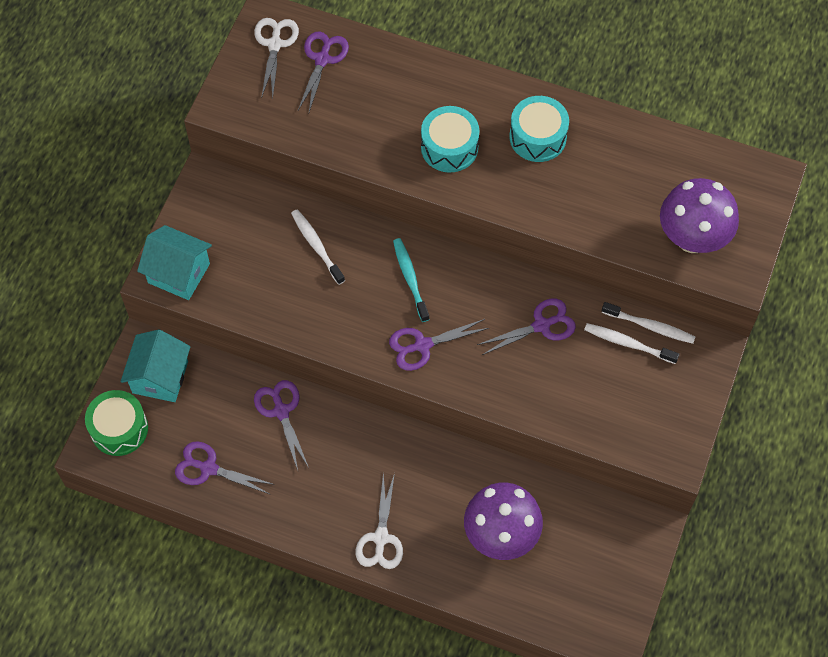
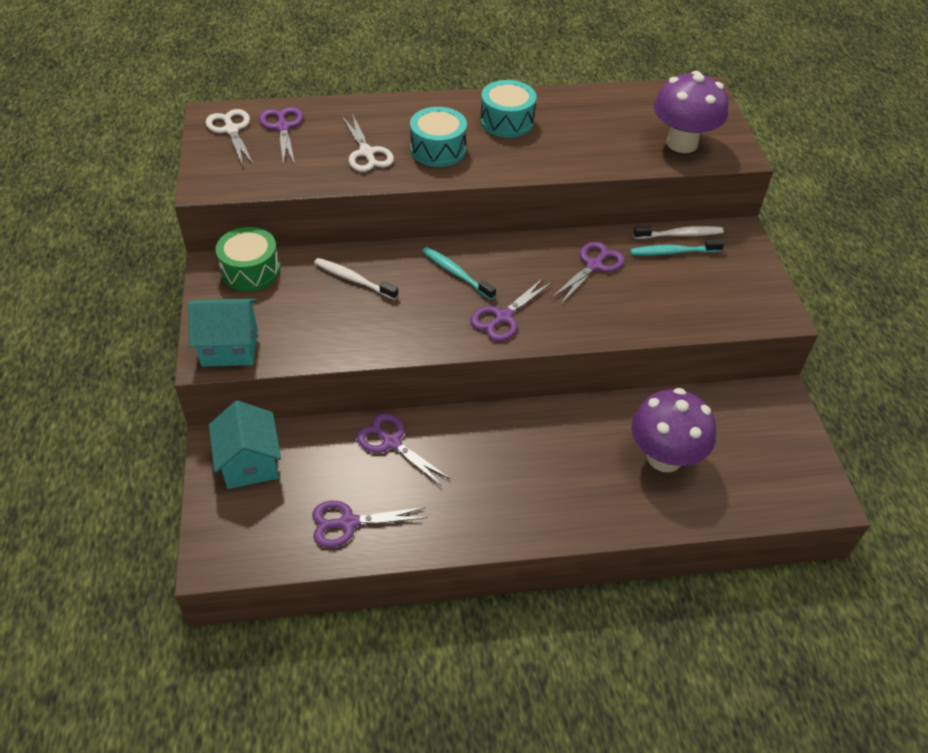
camera: 30 degrees left, 15 degrees down
green drum [85,390,148,456] -> green drum moved to [215,227,280,291]
white scissors [356,473,403,569] -> white scissors moved to [342,114,394,172]
white toothbrush [584,323,679,364] -> turquoise toothbrush [630,239,724,256]

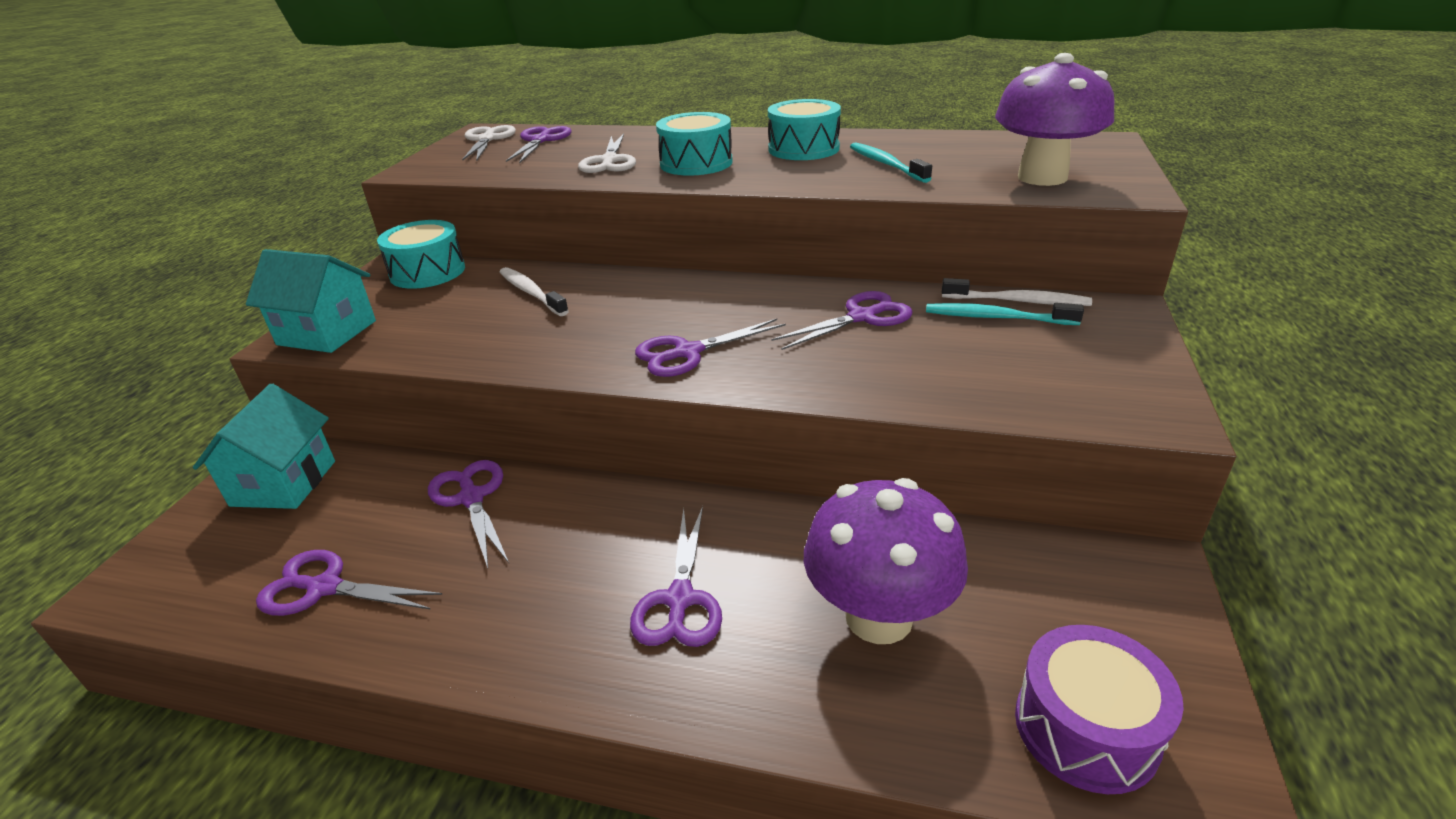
camera: 25 degrees right, 15 degrees down
green drum [215,227,280,291] -> turquoise drum [377,220,465,289]
turquoise toothbrush [422,247,496,300] -> turquoise toothbrush moved to [850,142,932,183]
none -> purple scissors [630,506,722,647]
none -> purple drum [1015,625,1184,794]

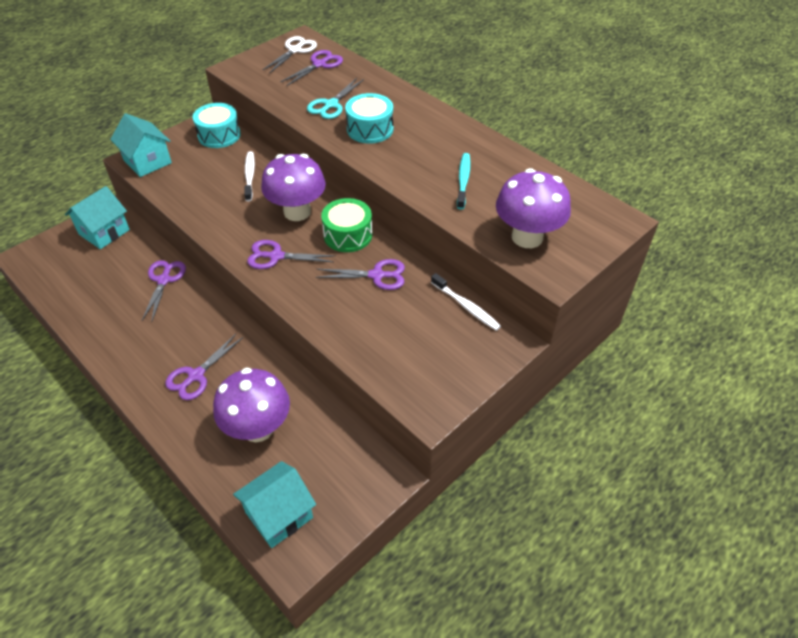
camera: 30 degrees right, 15 degrees up
purple scissors [256,550,442,616] -> none
white scissors [578,133,636,173] -> turquoise scissors [307,78,364,119]
turquoise drum [768,99,841,160] -> none
turquoise toothbrush [926,303,1084,325] -> none
purple drum [1015,625,1184,794] -> turquoise house [233,461,316,548]
none -> purple mushroom [261,154,326,221]
none -> green drum [321,198,372,252]

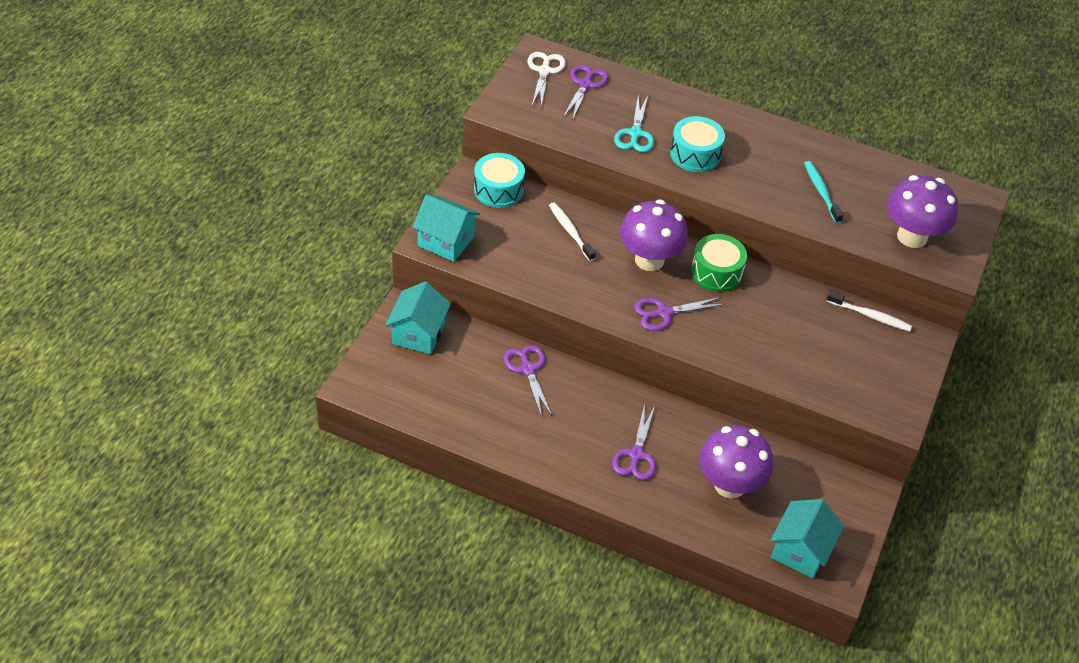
camera: 25 degrees left, 0 degrees up
purple scissors [316,259,405,290] -> none

